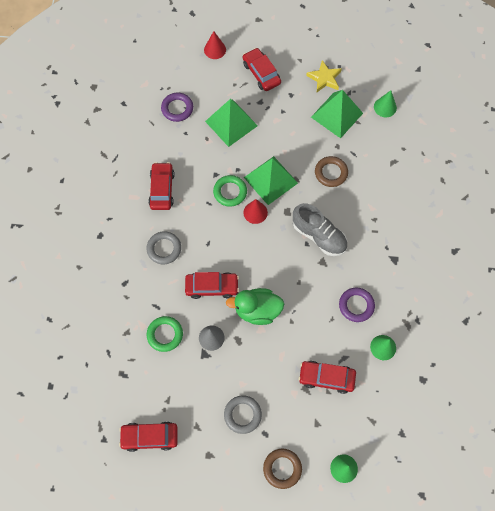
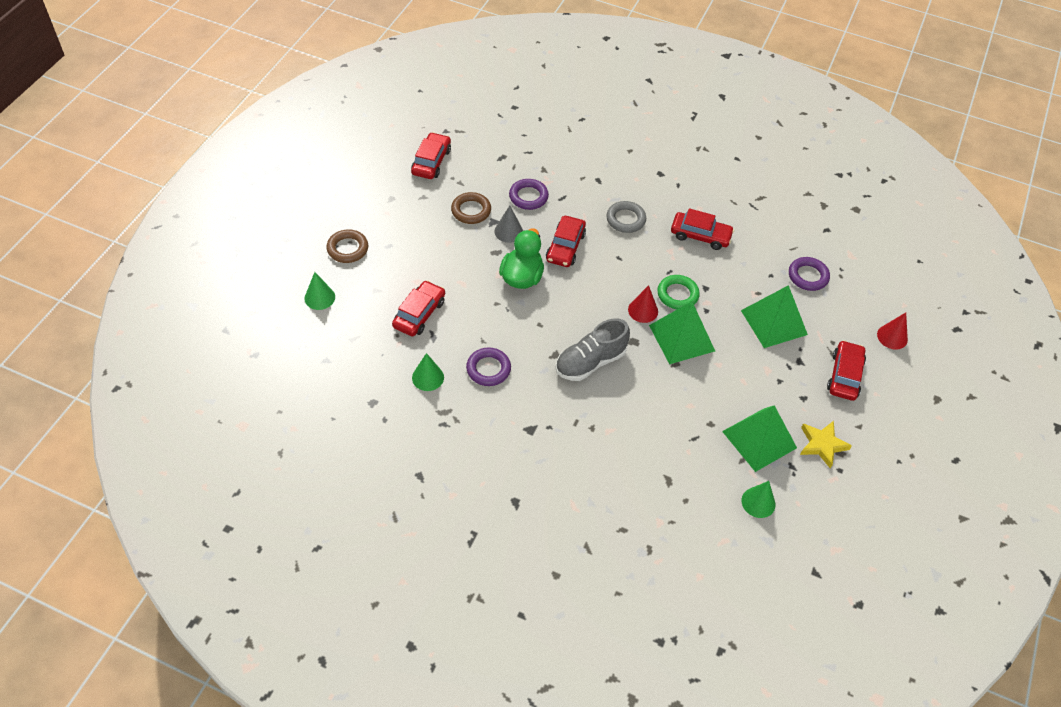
camera: 105 degrees right, 15 degrees down
green ring [147,316,183,352] -> purple ring [509,179,549,210]
grey ring [224,395,262,434] -> none
red car [243,48,281,91] -> red car turned 60 degrees counterclockwise [827,340,866,401]
brown ring [315,156,348,187] -> brown ring moved to [451,192,491,224]

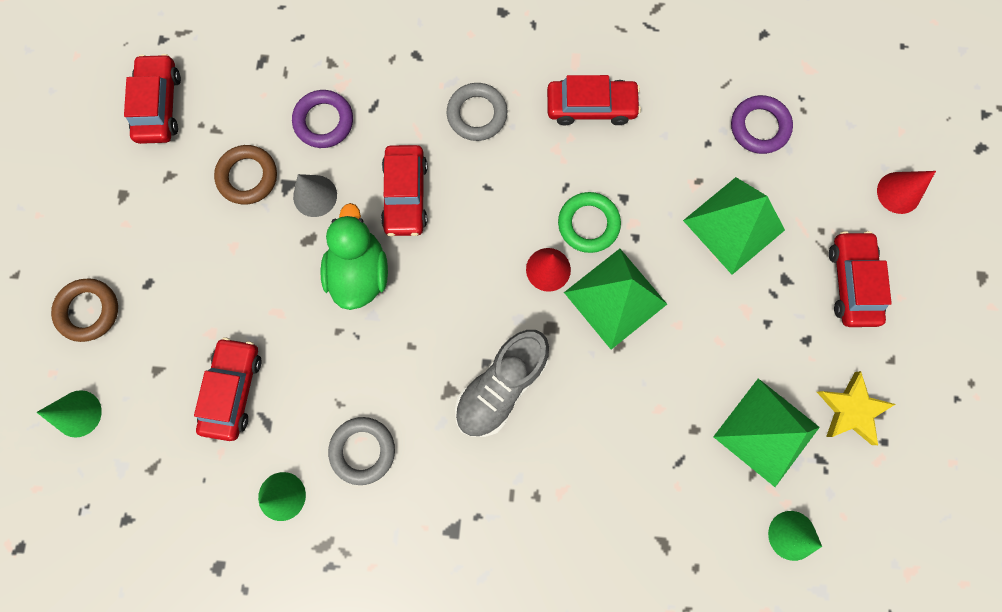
camera: 15 degrees left, 25 degrees up
purple ring [466,347,511,386] -> grey ring [328,417,395,485]

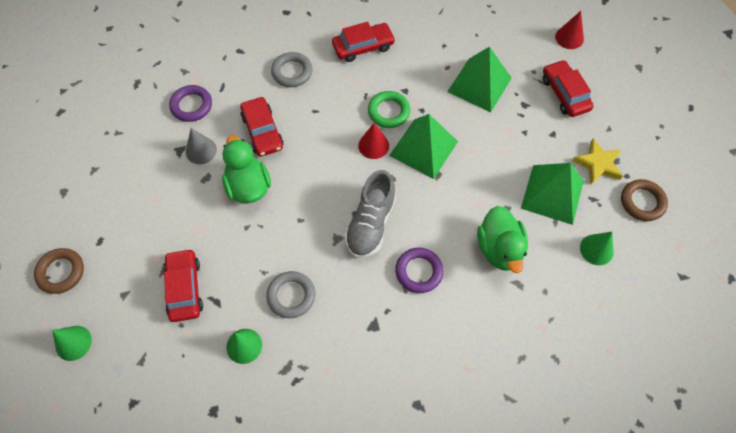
camera: 20 degrees left, 15 degrees down
red car [124,54,181,144] -> none
brown ring [214,145,277,205] -> brown ring moved to [621,179,668,221]
purple ring [731,95,793,154] -> purple ring moved to [395,248,443,293]
none -> green duck [477,206,528,273]

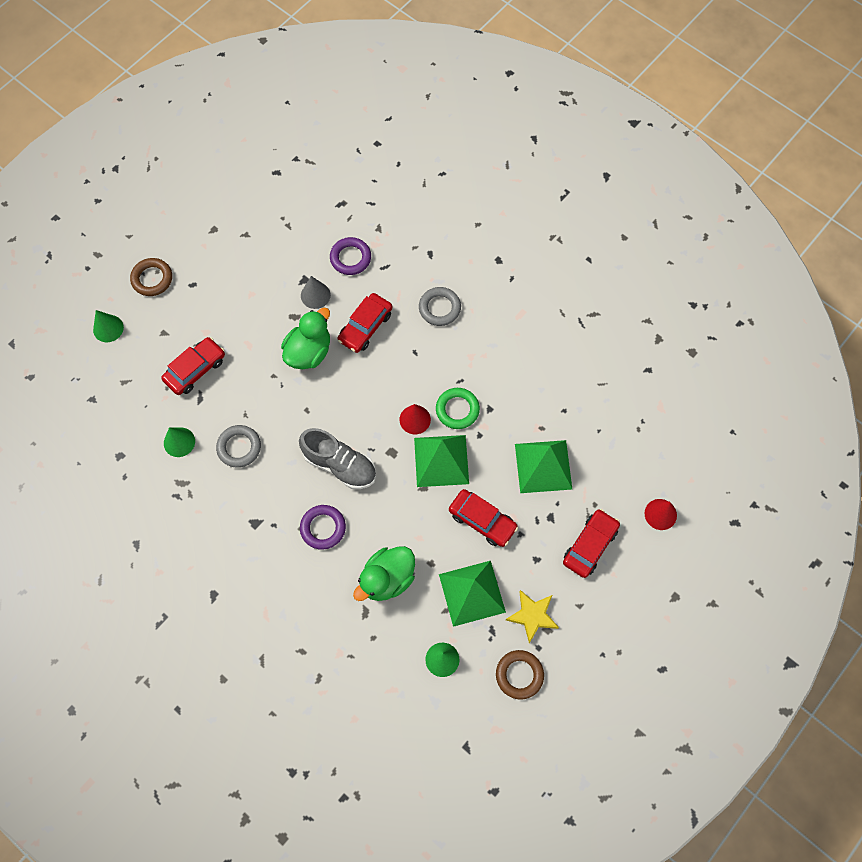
camera: 55 degrees right, 5 degrees up
red car [332,22,395,62] -> red car moved to [449,489,518,547]
grey shoe [344,170,396,258] -> grey shoe turned 135 degrees counterclockwise [299,428,376,489]

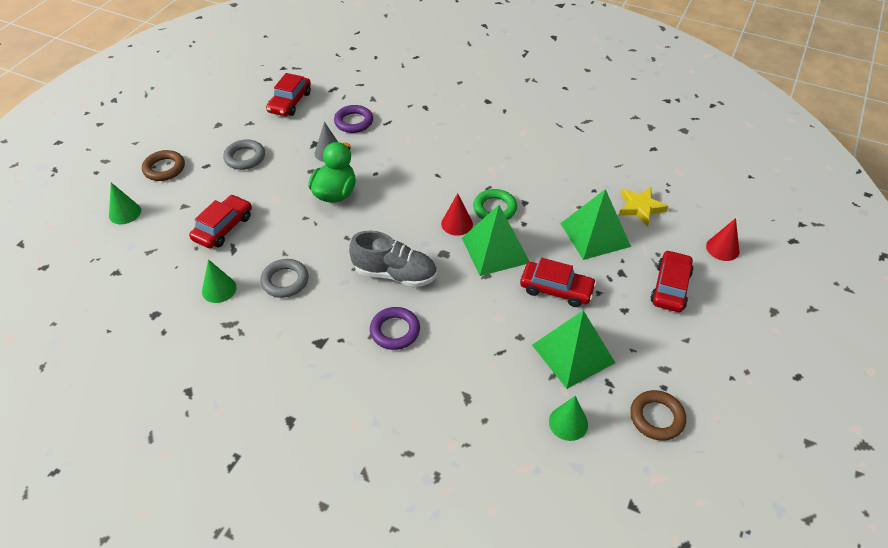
camera: 15 degrees left, 20 degrees down
red car [338,293,393,353] -> red car moved to [266,73,311,116]
green duck [353,546,415,601] -> none
grey ring [419,287,461,326] -> grey ring moved to [223,140,265,170]
yellow star [506,590,559,643] -> yellow star moved to [619,187,668,226]

